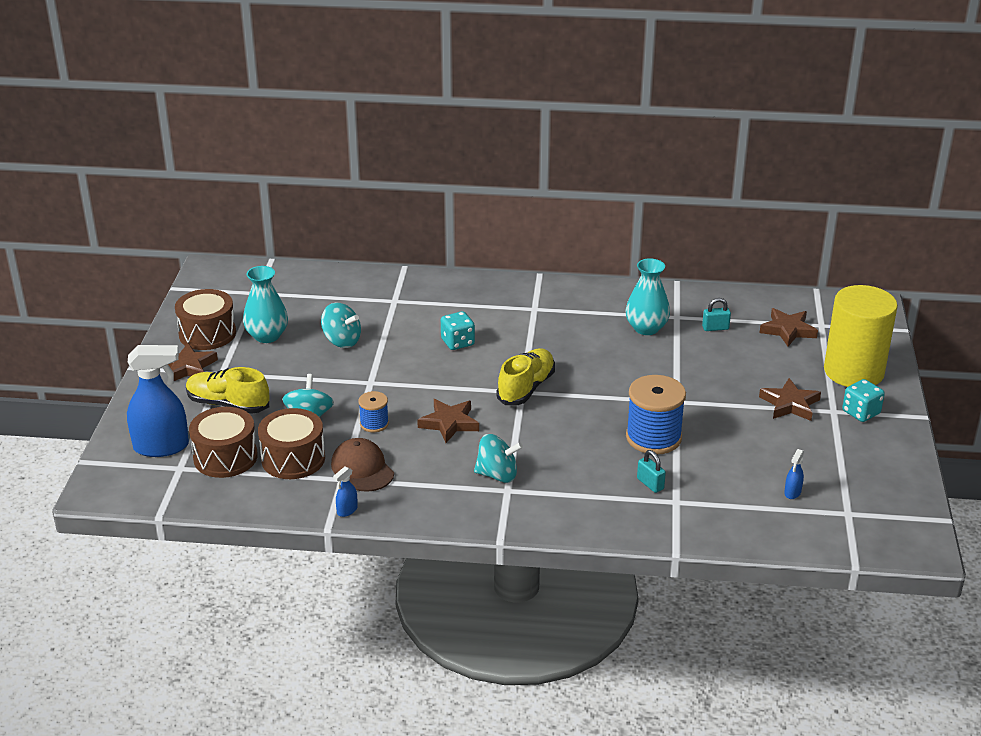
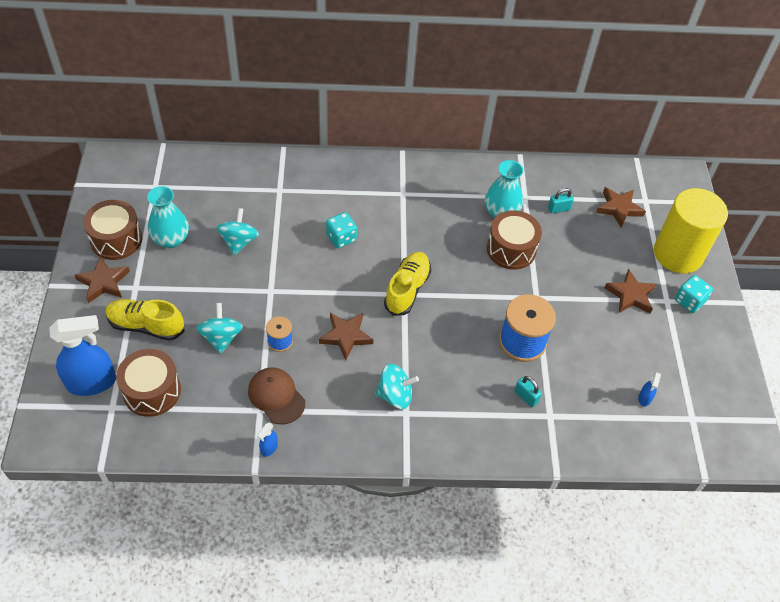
camera: 10 degrees left, 20 degrees up
brown drum [258,408,325,479] -> brown drum moved to [487,210,542,270]
turquoise spinning top [321,303,361,348] -> turquoise spinning top turned 105 degrees counterclockwise [216,208,259,255]

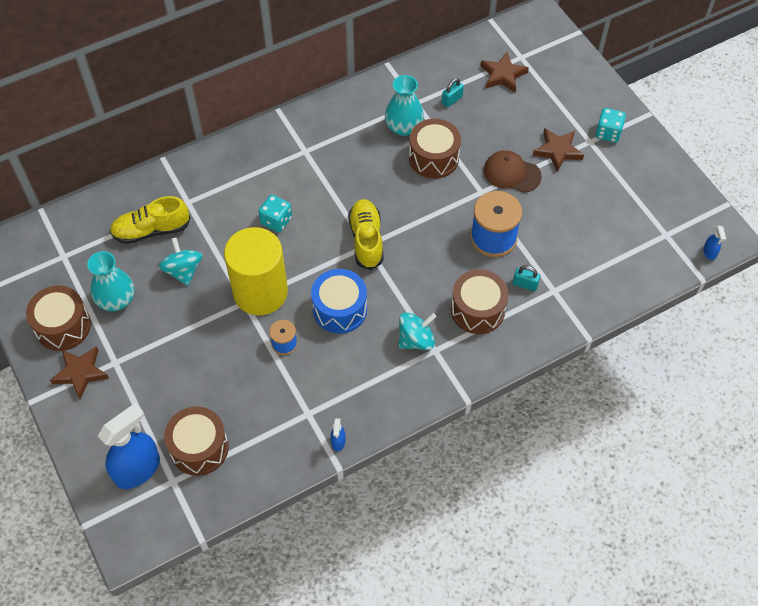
camera: 25 degrees left, 5 degrees up
yellow shoe [105,299,185,341] -> yellow shoe moved to [109,196,190,244]
turquoise spinning top [196,303,243,354] -> none
brown cap [248,368,305,424] -> brown cap moved to [484,150,542,193]
brown star [319,313,373,360] -> blue drum [311,269,367,334]
blue spray bottle [638,372,661,407] -> blue spray bottle moved to [703,226,726,260]
yellow cylinder [654,188,728,273] -> yellow cylinder moved to [224,227,288,315]
none -> brown drum [451,269,509,334]

